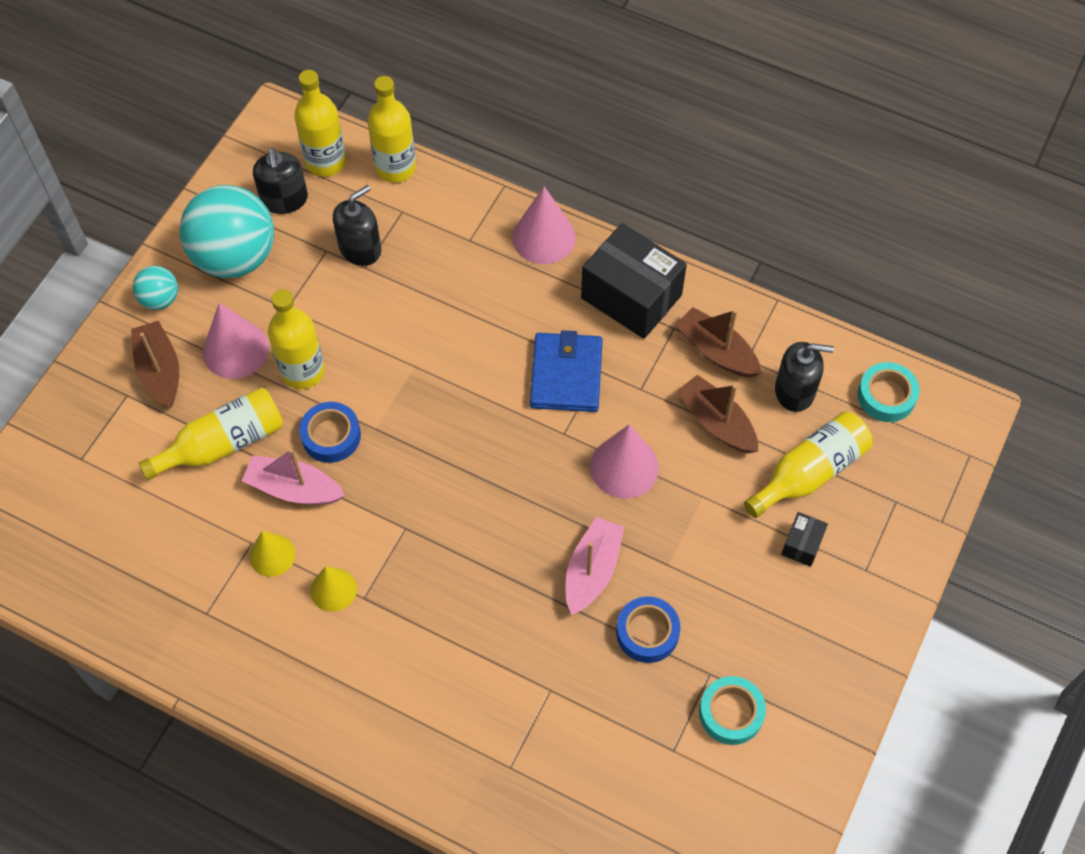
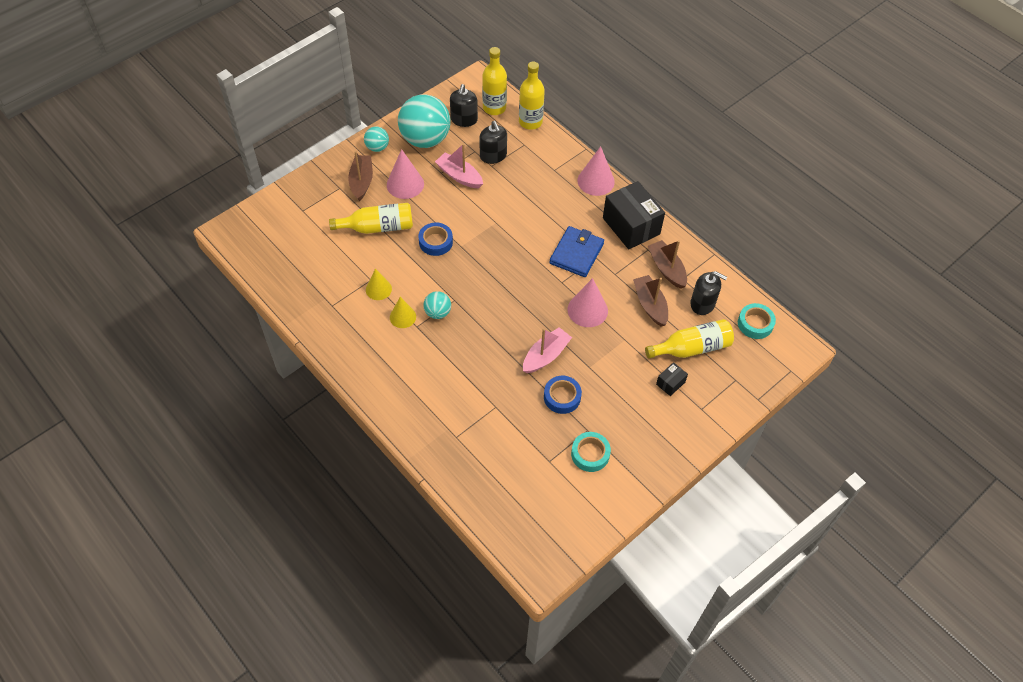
camera: 20 degrees right, 5 degrees down
pink boat [242,449,345,504] -> pink boat moved to [435,144,483,188]
yellow bottle [268,289,325,389] -> none
black soap dispenser [333,185,381,266] -> black soap dispenser turned 90 degrees clockwise [479,121,507,164]
none -> turquoise ball [423,291,451,319]

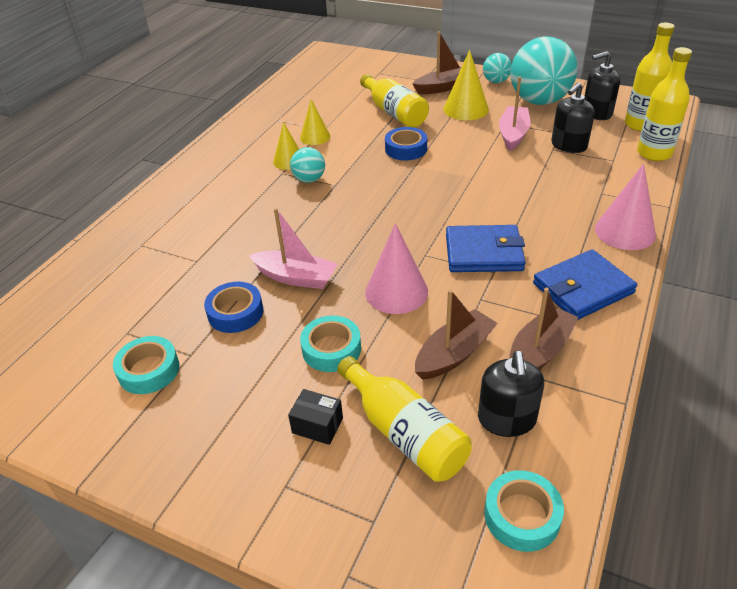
camera: 70 degrees right, 15 degrees down
pink cone [387,149,424,199] -> yellow cone [443,50,489,120]
black box [603,181,665,249] -> blue wallet [533,249,637,320]
none -> turquoise tape [300,316,361,372]

